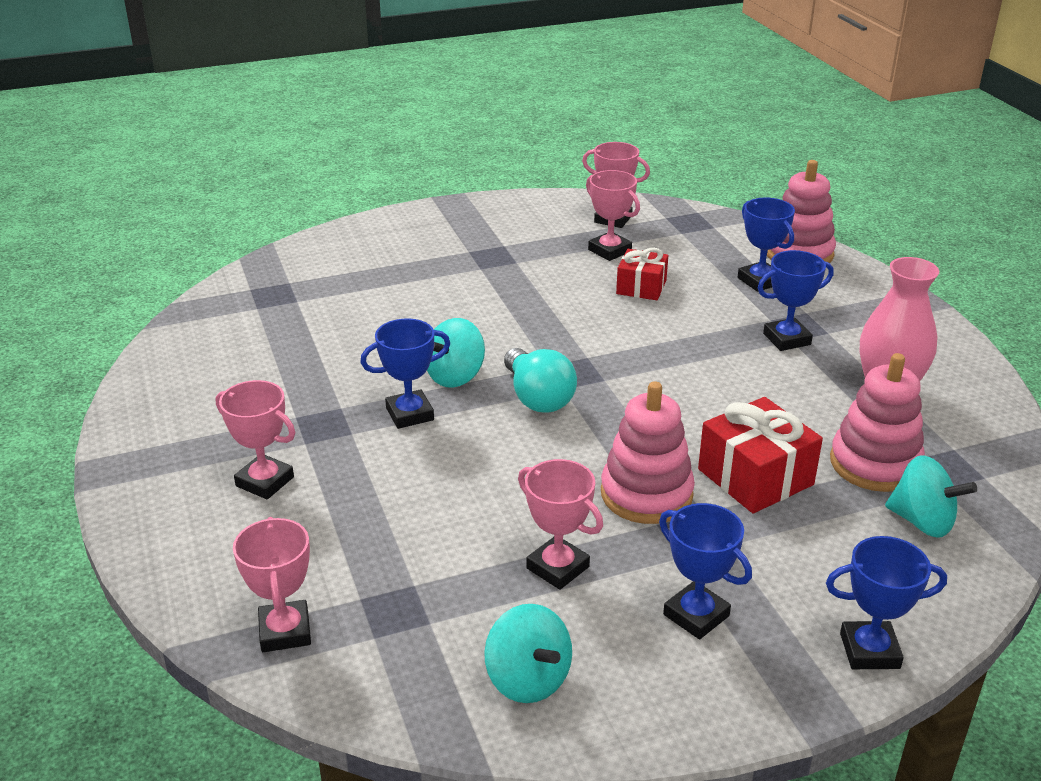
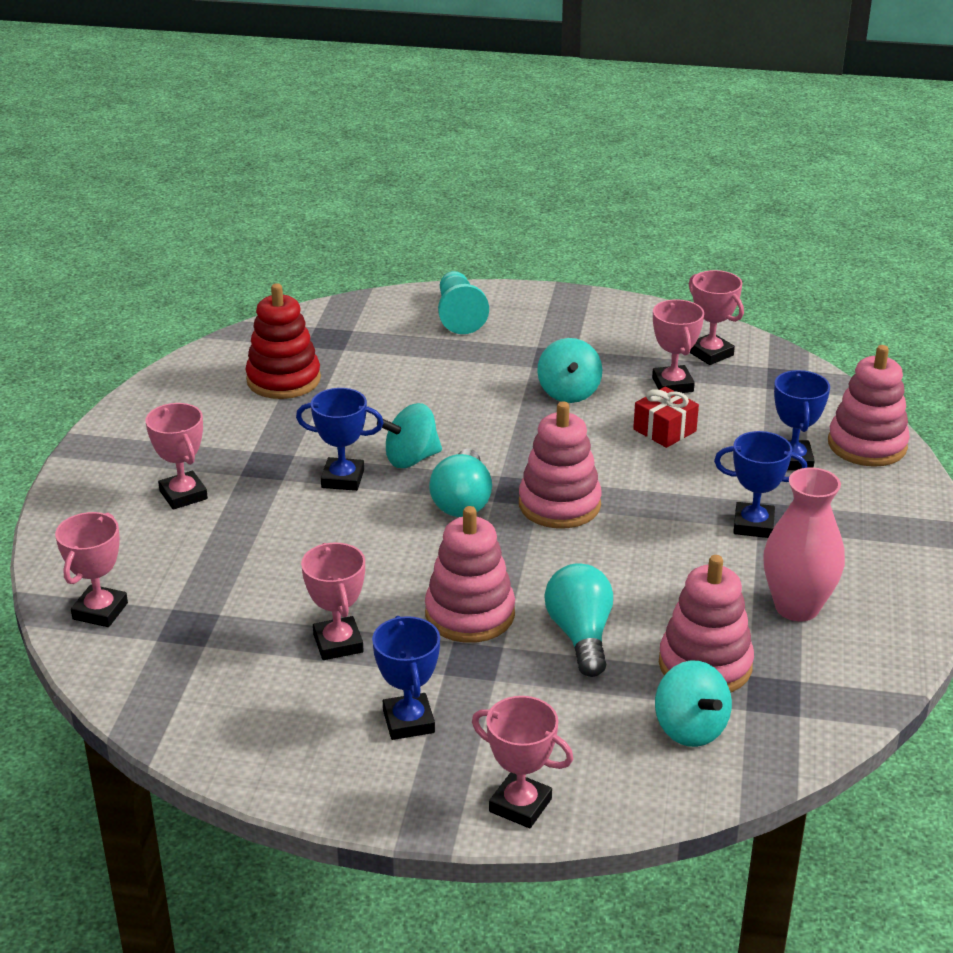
camera: 30 degrees right, 0 degrees up
turquoise spinning top [484,604,572,703] -> turquoise spinning top moved to [537,338,602,403]
red gift [698,397,823,513] -> turquoise light bulb [544,563,613,677]
blue trophy [826,536,947,669] -> pink trophy [472,696,574,828]
none -> red stacking toy [246,283,321,399]
none -> turquoise pawn [438,271,489,334]
none -> pink stacking toy [519,401,602,528]

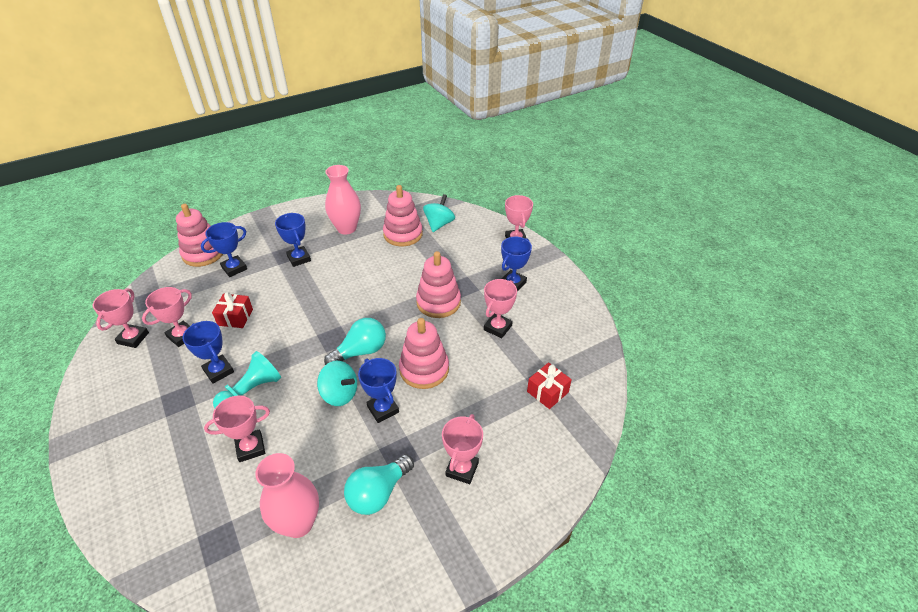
camera: 130 degrees left, 10 degrees up
pink trophy [55,512,128,627] -> pink trophy moved to [204,396,270,462]
red stacking toy [246,283,321,399] -> pink vase [255,453,319,538]
turquoise pawn [438,271,489,334] -> turquoise pawn moved to [213,351,281,408]
pink stacking toy [519,401,602,528] -> pink stacking toy moved to [399,318,449,389]
turquoise spinning top [537,338,602,403] -> blue trophy [183,321,234,384]
turquoise light bulb [544,563,613,677] -> turquoise light bulb moved to [344,454,414,515]
none -> red gift [527,362,572,409]

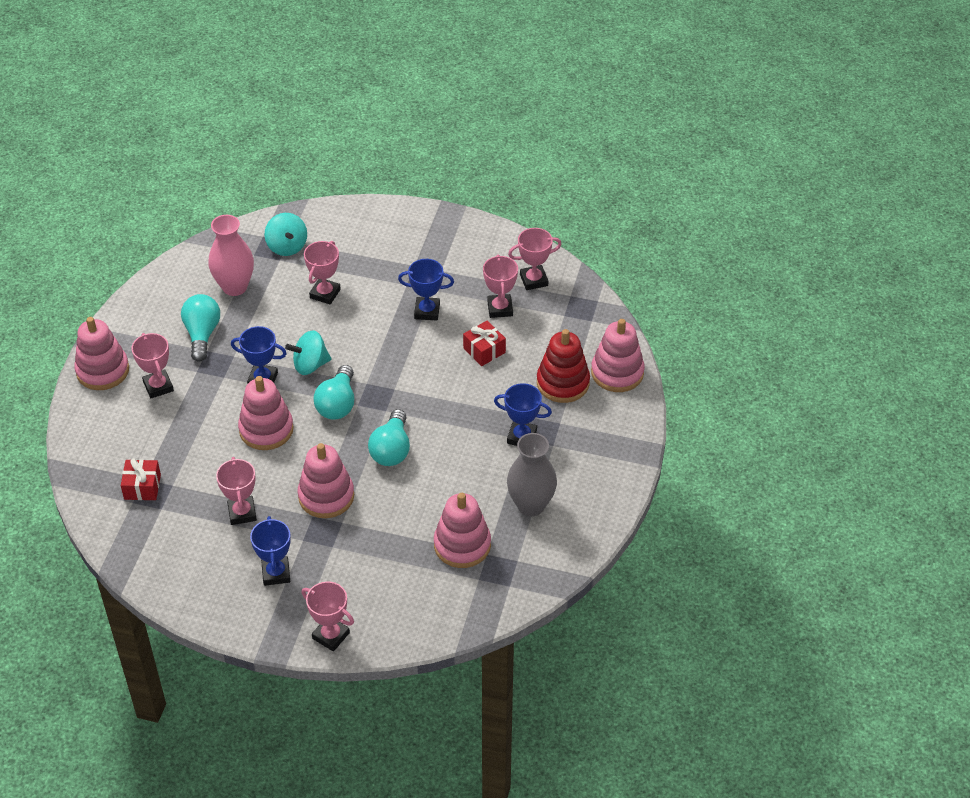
camera: 135 degrees right, 5 degrees up
pink trophy [93,288,149,348] -> pink trophy turned 75 degrees counterclockwise [508,228,562,290]
blue trophy [201,222,247,277] -> red stacking toy [537,329,590,403]
turquoise pawn [213,351,281,408] -> none
pink vase [325,165,361,235] -> grey vase [507,433,557,516]
turquoise spinning top [423,194,455,232] -> turquoise spinning top moved to [265,213,307,256]
none -> pink stacking toy [74,317,129,390]
none -> turquoise light bulb [368,409,410,466]

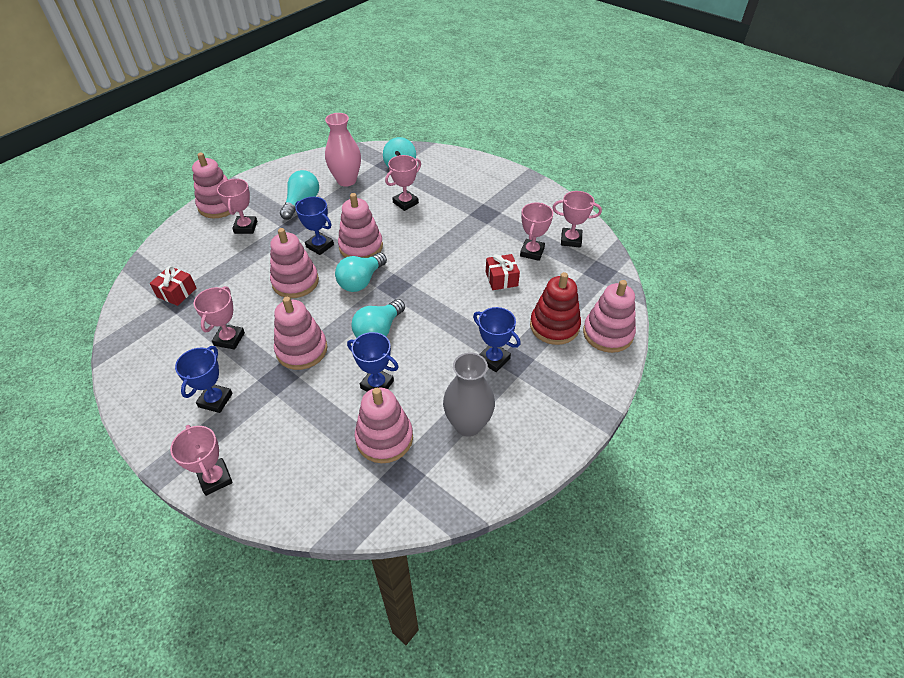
camera: 25 degrees right, 0 degrees up
turquoise spinning top [285,330,331,375] -> pink stacking toy [338,193,383,258]
blue trophy [398,259,454,321] -> blue trophy moved to [347,332,399,392]

